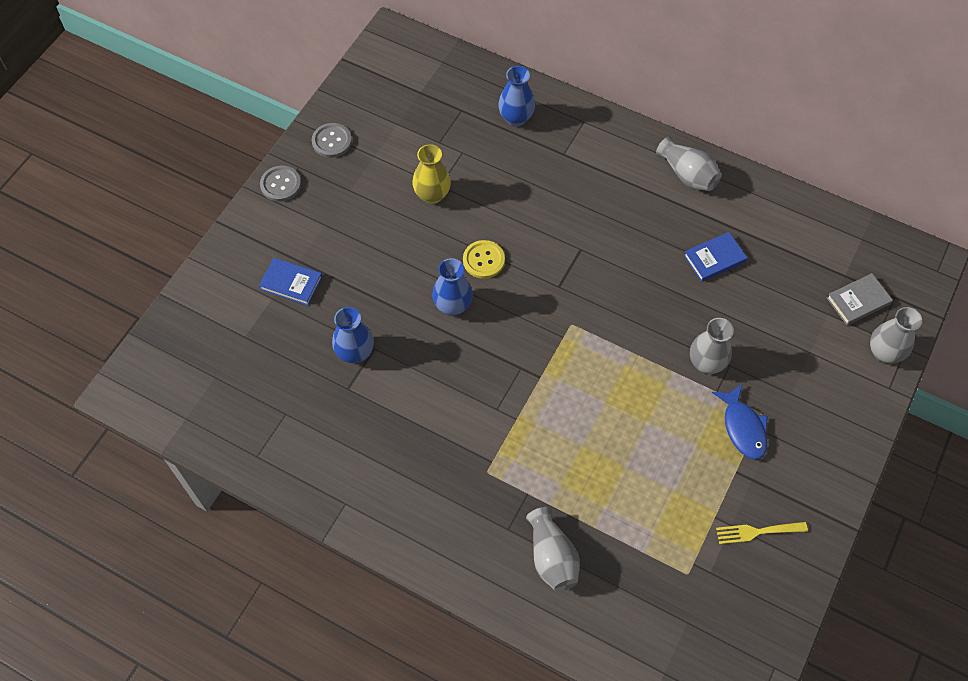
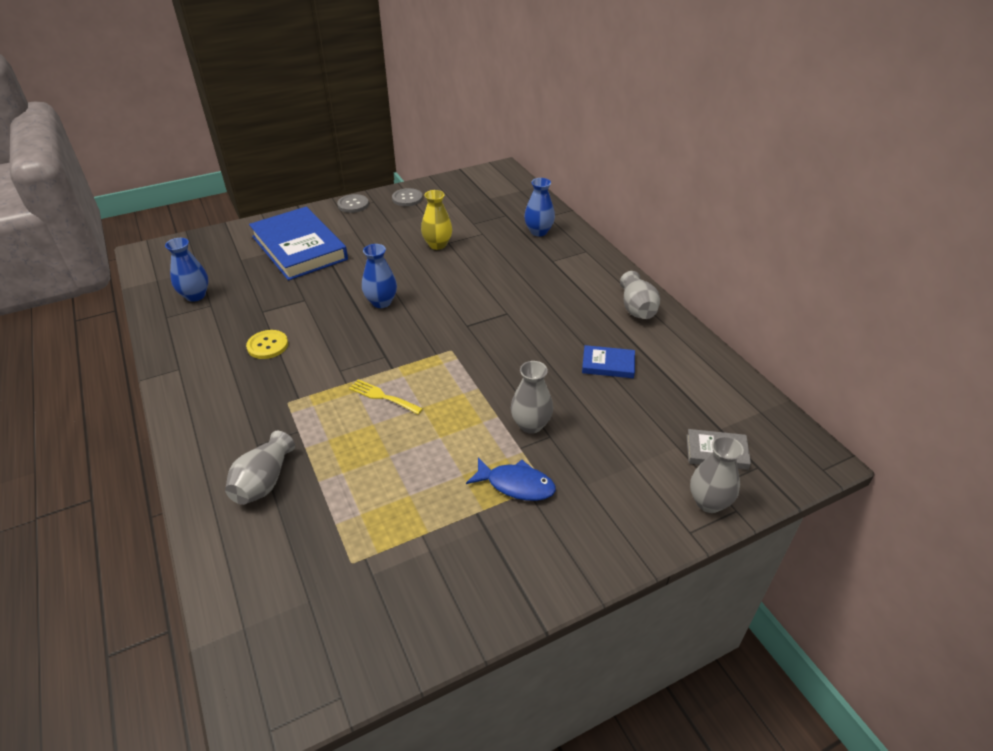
camera: 35 degrees right, 20 degrees down
blue book [259,258,322,306] -> blue book [249,207,348,280], size x2.27
blue vase [332,307,374,364] -> blue vase moved to [165,238,209,302]
yellow button [463,240,505,279] -> yellow button moved to [246,330,288,359]
blue fish [712,384,768,460] -> blue fish turned 90 degrees counterclockwise [466,457,556,501]
yellow fork [716,522,808,544] -> yellow fork moved to [349,379,423,414]

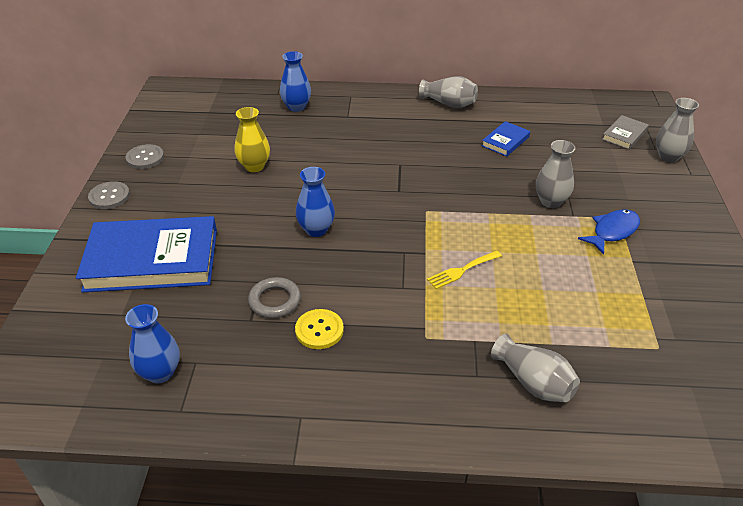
camera: 60 degrees left, 0 degrees up
none -> grey ring [248,277,301,318]

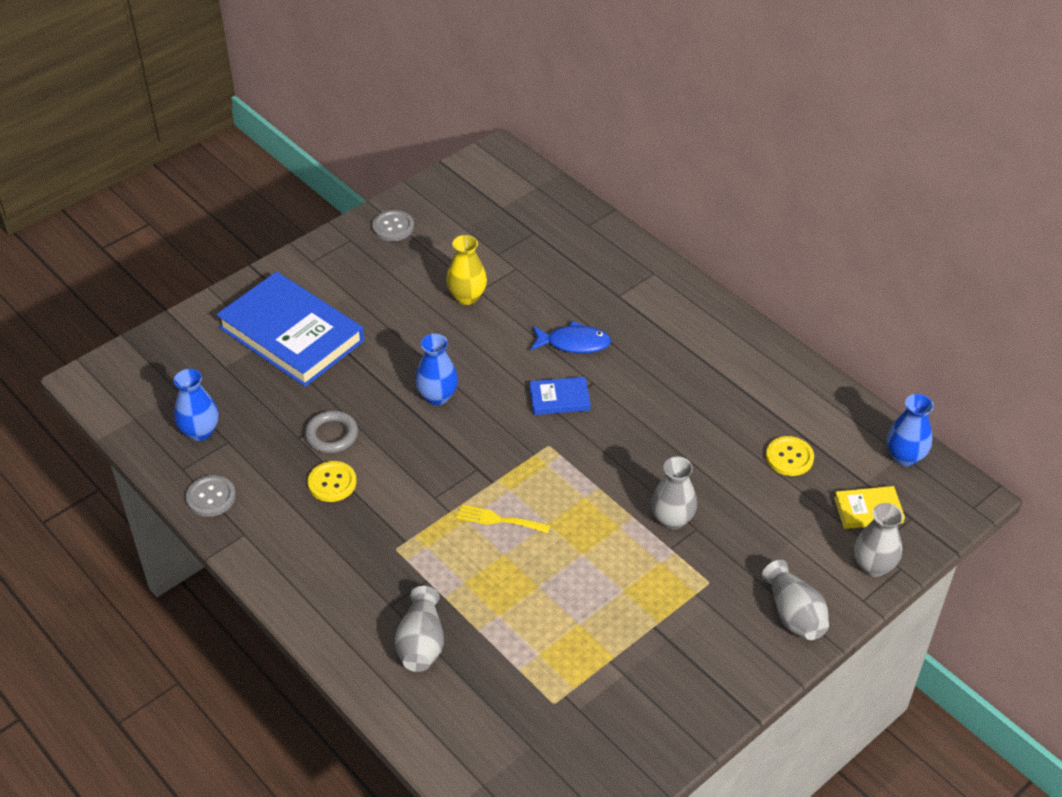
camera: 45 degrees right, 5 degrees up
grey button [88,181,130,209] -> grey button moved to [186,475,236,517]
blue vase [280,51,311,112] -> blue vase moved to [887,394,934,466]
grey vase [419,76,478,108] -> grey vase moved to [762,560,829,640]
blue book [482,121,530,156] -> blue book moved to [529,377,591,415]
blue fish [578,209,640,255] -> blue fish moved to [531,321,611,353]
grey book [602,115,649,150] -> yellow book [834,486,905,529]
none -> yellow button [766,436,814,476]

